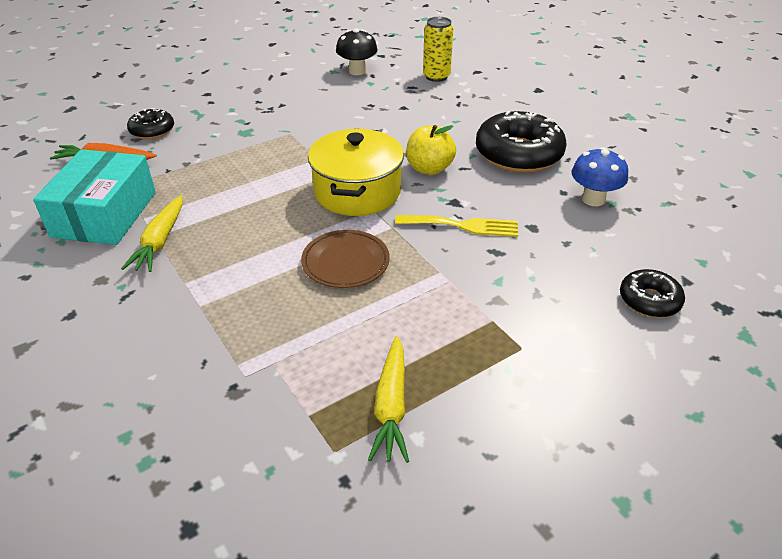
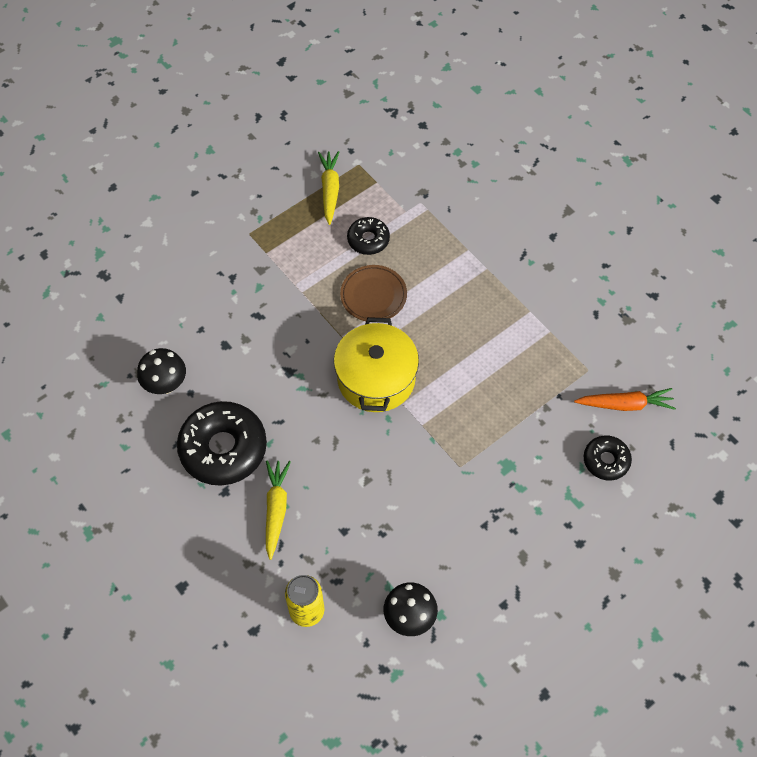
camera: 175 degrees right, 20 degrees up
turquoise box [33,149,156,245] -> none
yellow carrot [121,195,182,272] -> yellow carrot moved to [266,460,291,560]
yellow fork [395,215,518,237] -> none
yellow apple [406,125,456,175] -> none
blue mushroom [571,147,628,206] -> black mushroom [137,348,186,394]
black donut [620,269,685,318] -> black donut moved to [347,217,390,255]

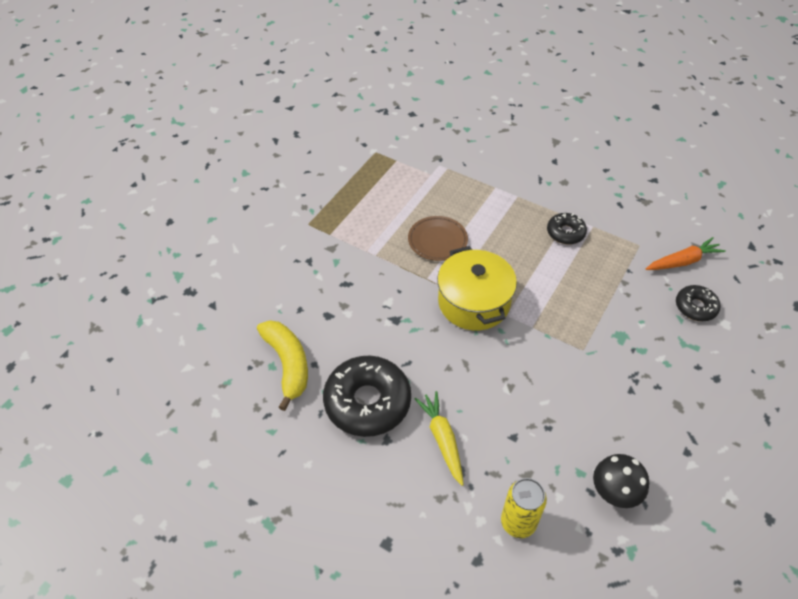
camera: 20 degrees left, 10 degrees down
black mushroom [137,348,186,394] -> yellow banana [257,320,308,411]
yellow carrot [318,151,339,225] -> none
black donut [347,217,390,255] -> black donut moved to [547,213,587,245]

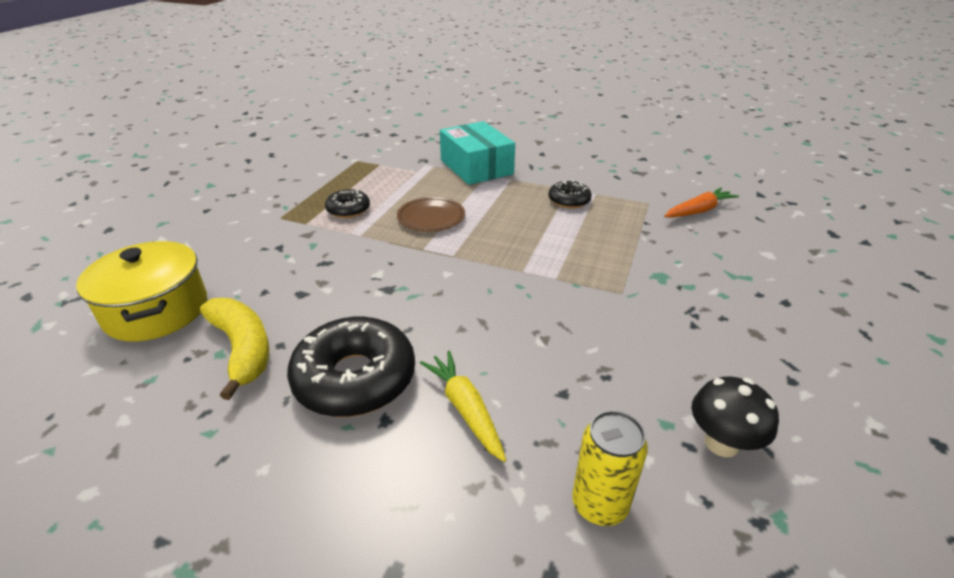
camera: 10 degrees left, 15 degrees down
yellow pot [437,246,517,330] -> yellow pot moved to [76,241,207,342]
black donut [676,285,721,321] -> black donut moved to [325,189,370,218]
none -> turquoise box [440,121,515,185]

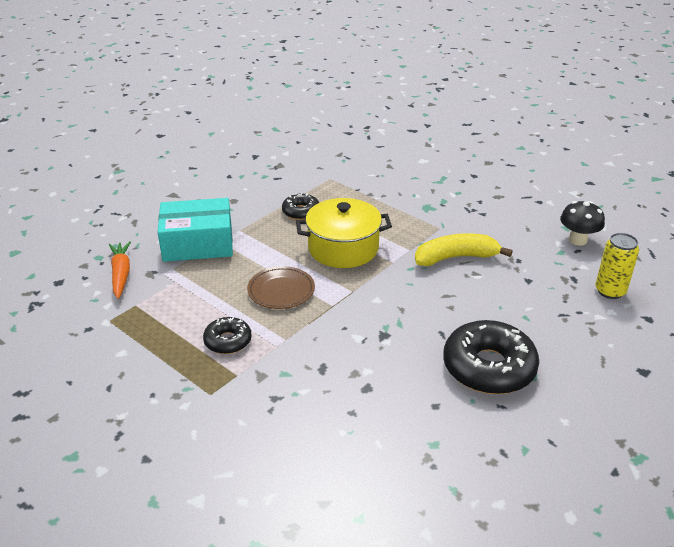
camera: 70 degrees left, 0 degrees up
yellow pot [76,241,207,342] -> yellow pot moved to [296,198,392,268]
yellow banana [200,298,269,400] -> yellow banana moved to [415,233,513,266]
yellow carrot [420,351,506,462] -> none
orange carrot [664,188,739,218] -> orange carrot moved to [109,241,131,299]

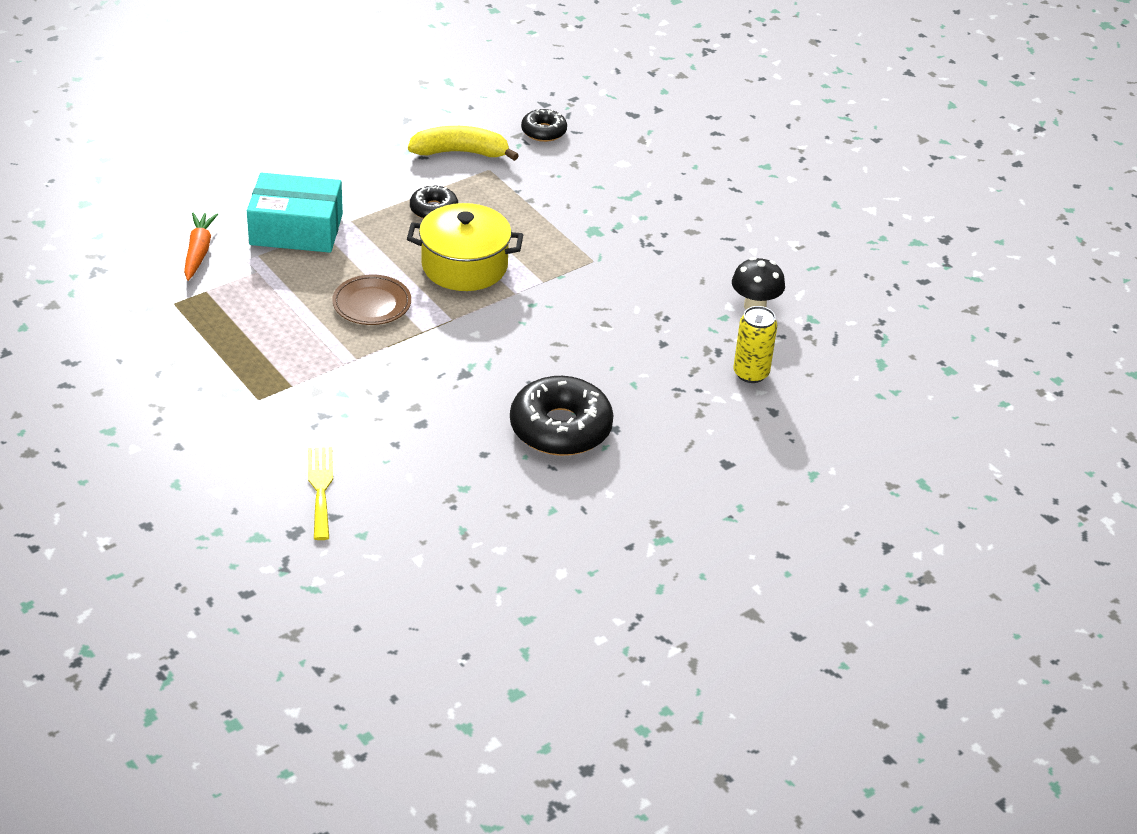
camera: 10 degrees right, 5 degrees up
black donut [203,317,252,354] -> black donut moved to [521,109,567,142]
yellow banana [415,233,513,266] -> yellow banana moved to [408,126,519,161]
none -> yellow fork [308,447,333,540]

